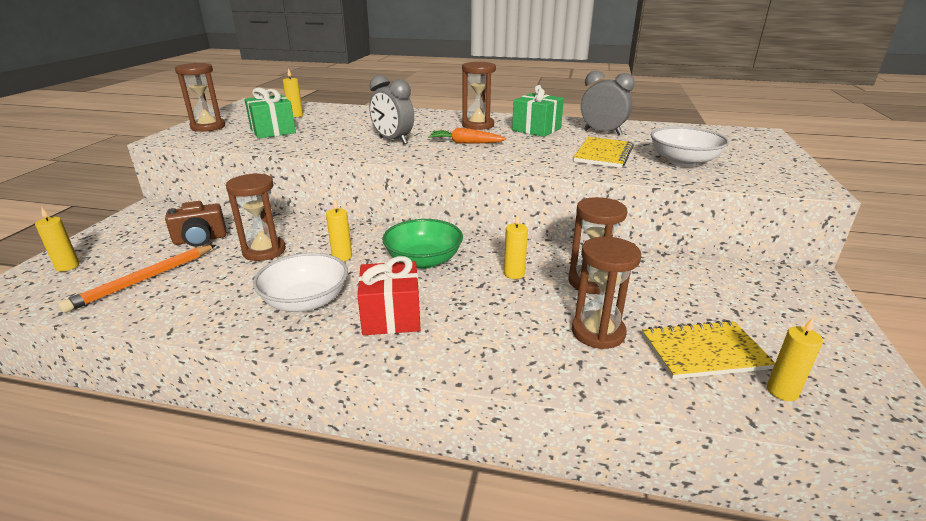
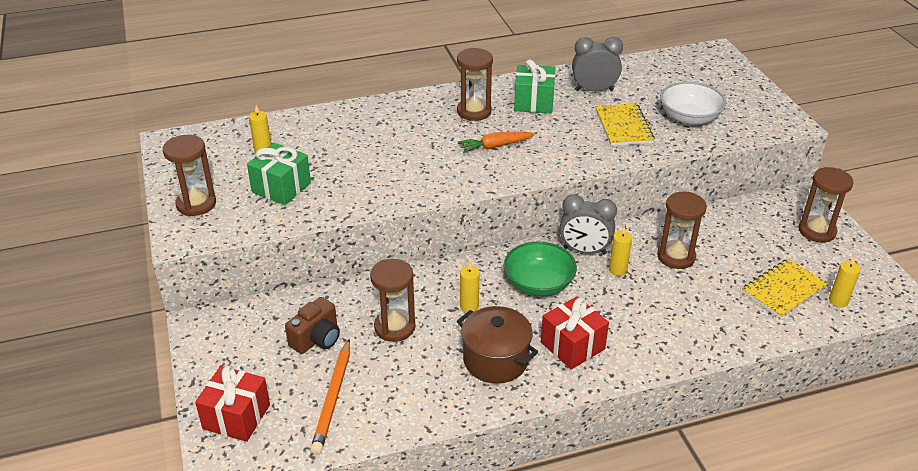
camera: 30 degrees left, 10 degrees up
yellow candle [35,207,80,271] -> red gift [195,365,270,442]
white bowl [253,253,348,312] -> brown pot [457,306,538,384]
grey clock [369,75,414,144] -> grey clock moved to [559,194,617,254]
brown hourglass [572,237,641,349] -> brown hourglass moved to [799,167,853,243]

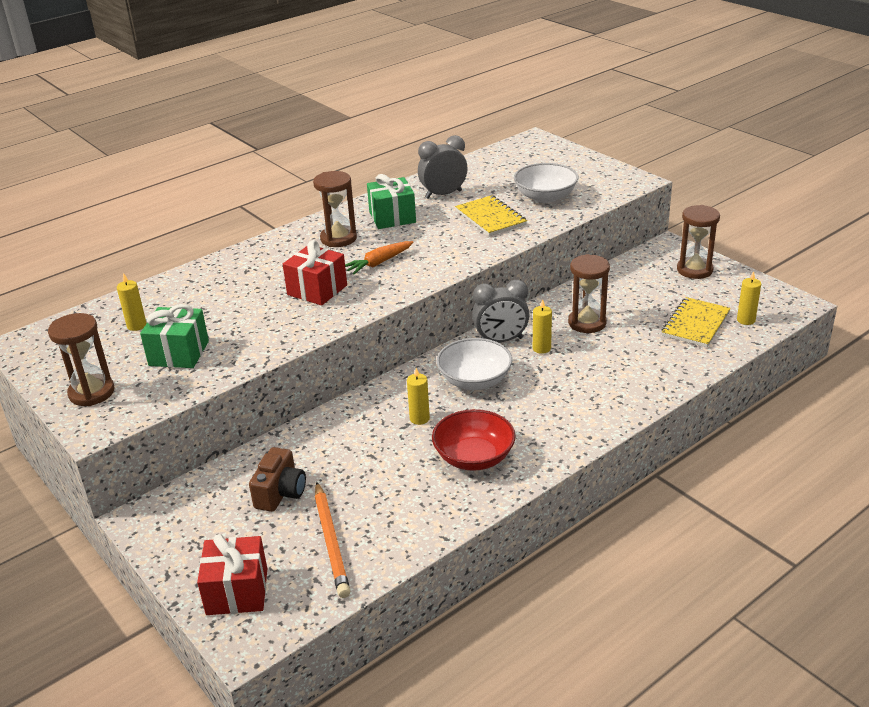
camera: 20 degrees left, 5 degrees down
brown hourglass [370,259,415,342] -> none
brown pot [457,306,538,384] -> red bowl [432,409,516,471]
green bowl [504,242,577,296] -> white bowl [437,338,512,390]
red gift [541,296,609,369] -> red gift moved to [283,240,347,306]

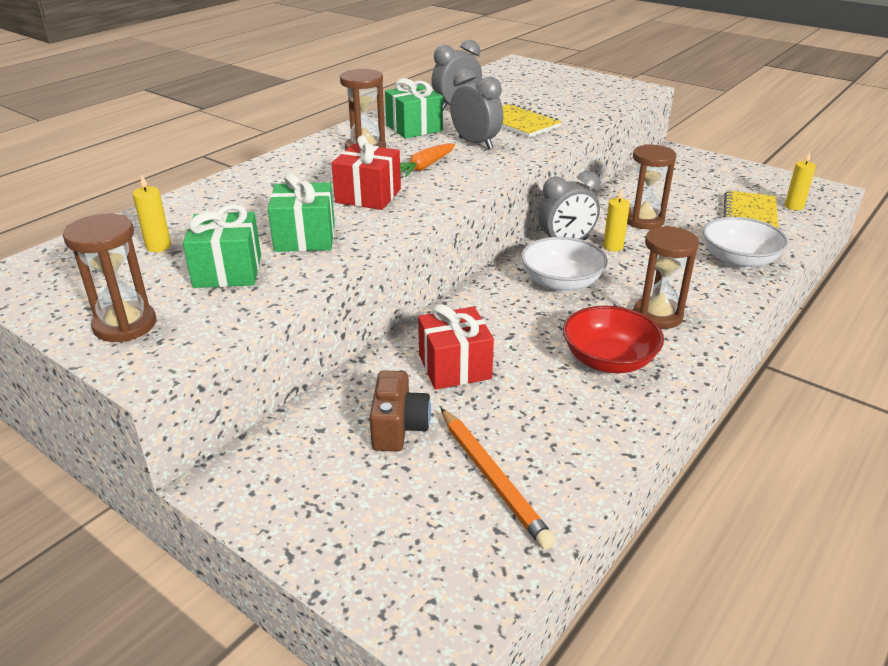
camera: 15 degrees left, 0 degrees up
red gift [197,534,267,615] -> red gift moved to [418,304,494,390]
yellow candle [407,368,430,425] -> none
white bowl [514,163,578,203] -> white bowl moved to [703,217,789,269]
brown hourglass [677,205,720,279] -> brown hourglass moved to [634,226,699,329]
none -> green gift [268,173,335,252]
none -> grey clock [450,69,503,150]

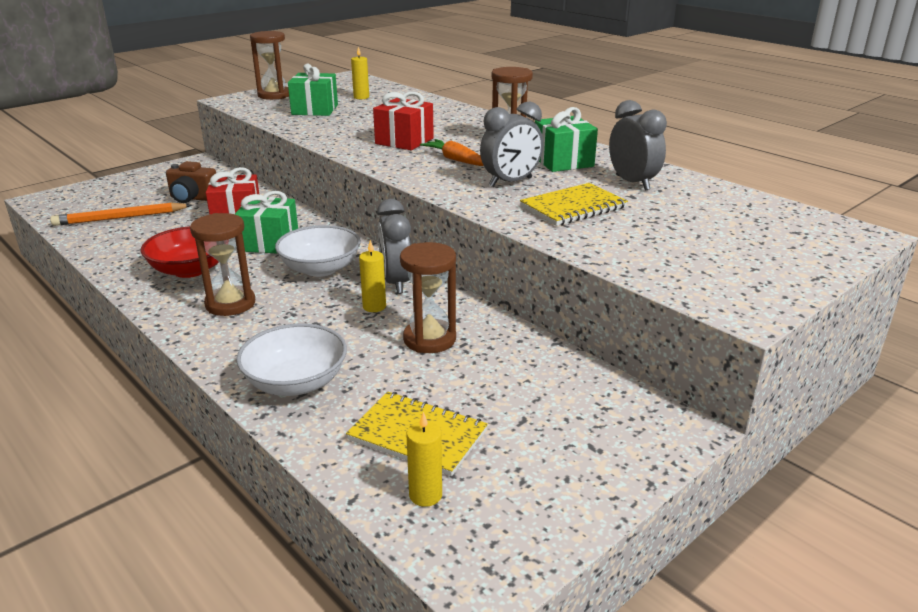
camera: 100 degrees right, 5 degrees down
green gift [268,173,335,252] -> green gift moved to [235,191,298,254]

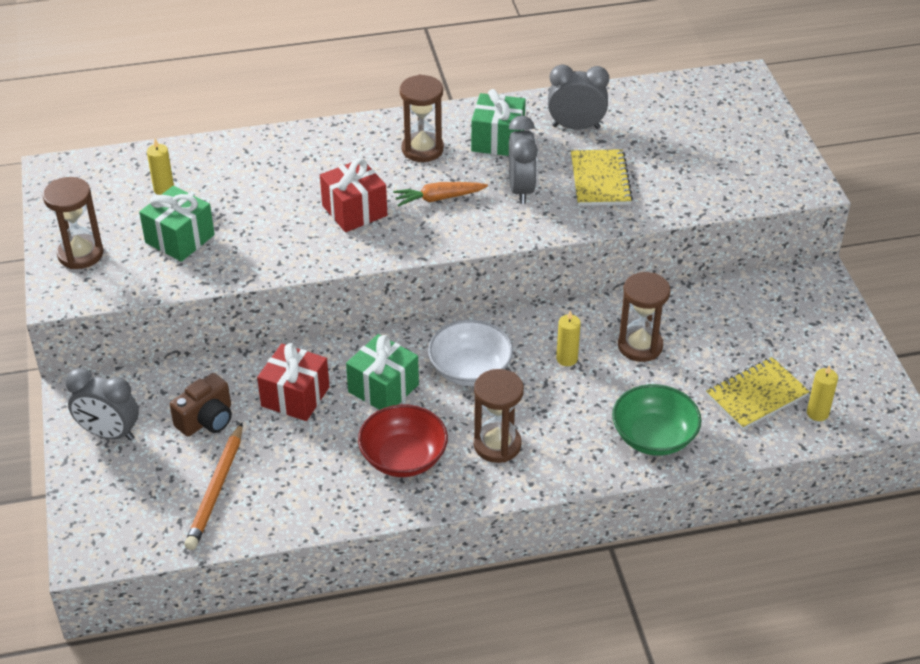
camera: 60 degrees left, 15 degrees up
white bowl [236,323,347,396] -> green bowl [612,384,702,456]
grey clock [377,199,411,294] -> grey clock moved to [66,368,139,441]

